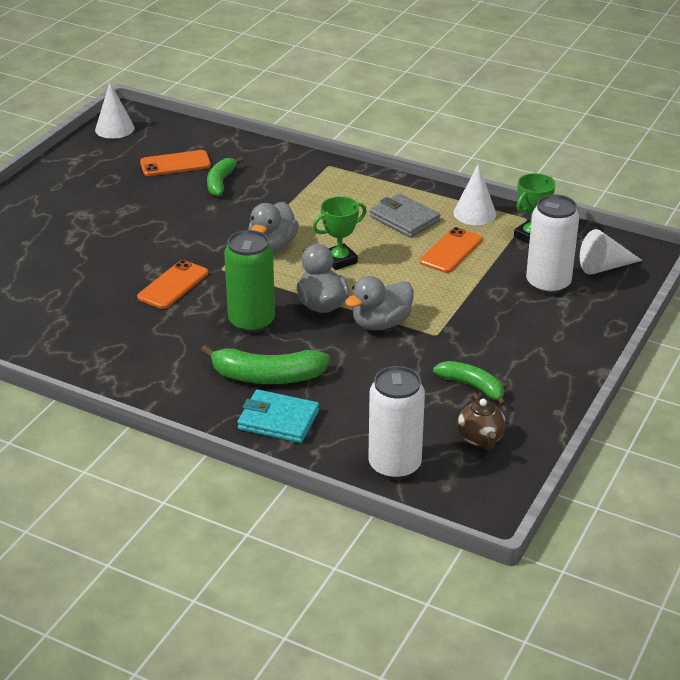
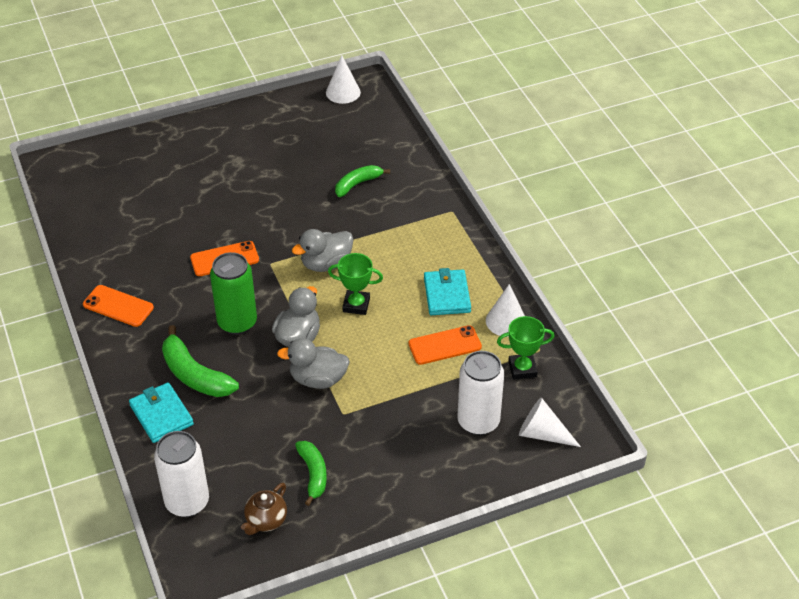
camera: 40 degrees right, 10 degrees up
orange phone [140,150,211,176] -> orange phone moved to [83,285,154,327]
grey wallet [370,193,440,238] -> turquoise wallet [424,268,471,315]

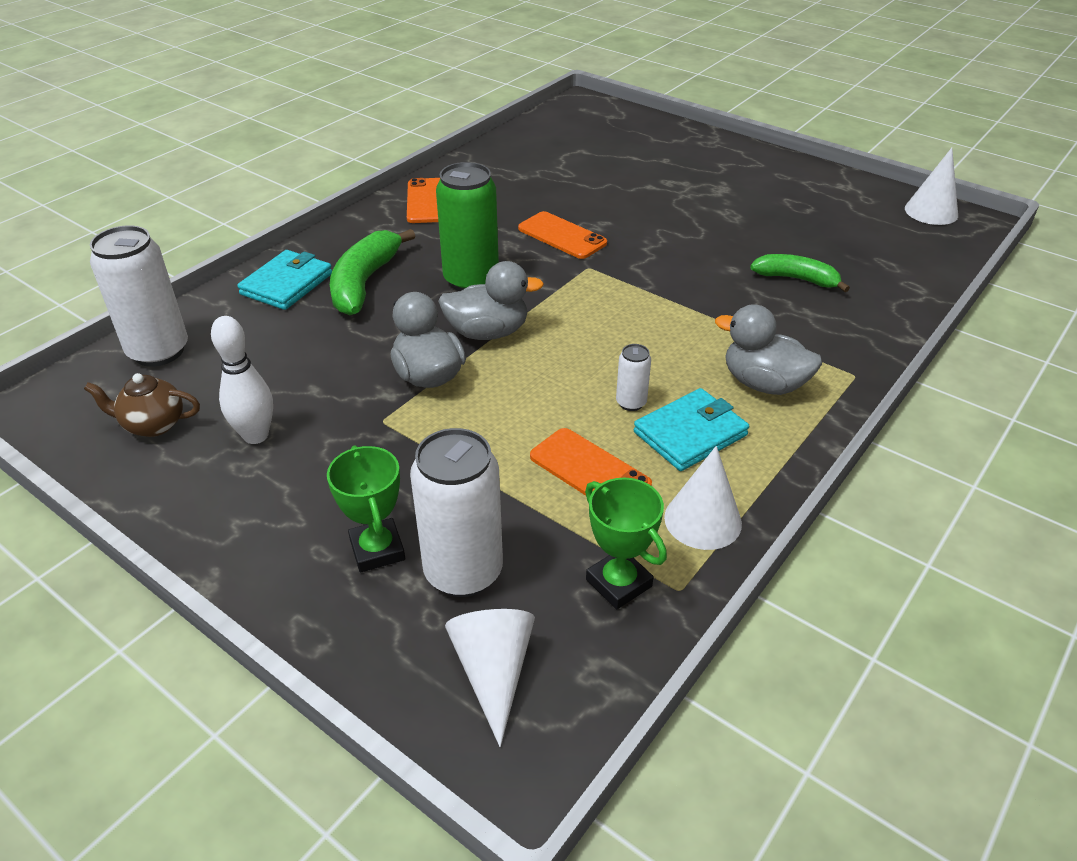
camera: 60 degrees right, 5 degrees down
grey duck [292,229,353,272] -> grey duck moved to [715,304,822,395]
green banana [295,441,327,506] -> white bowling pin [211,316,273,444]
green trophy [328,253,383,315] -> green trophy moved to [327,445,405,573]
none -> white can [616,344,651,411]

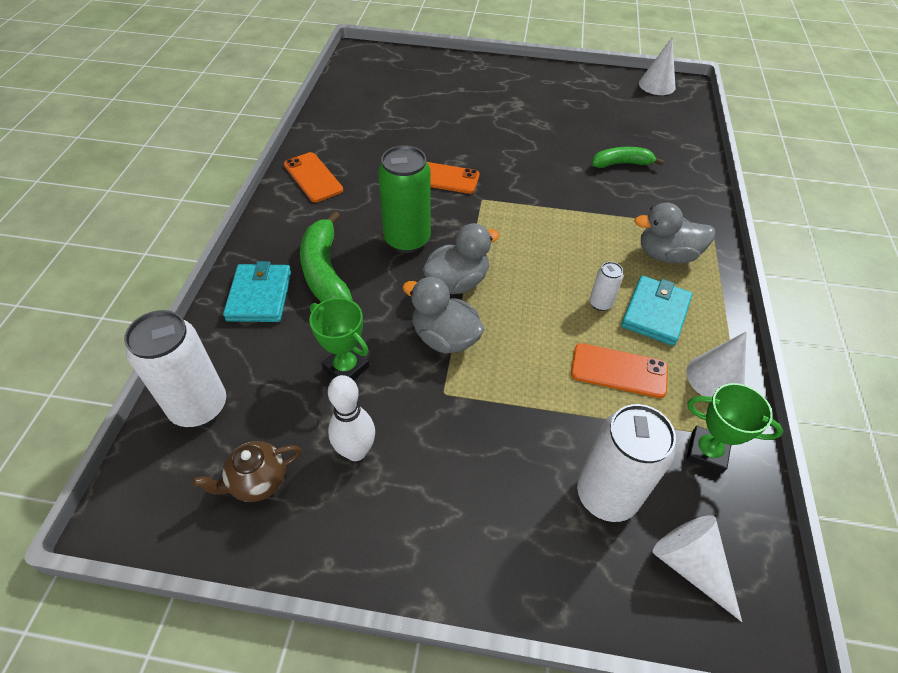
camera: 30 degrees left, 10 degrees up
green trophy [327,445,405,573] -> green trophy moved to [309,298,369,380]

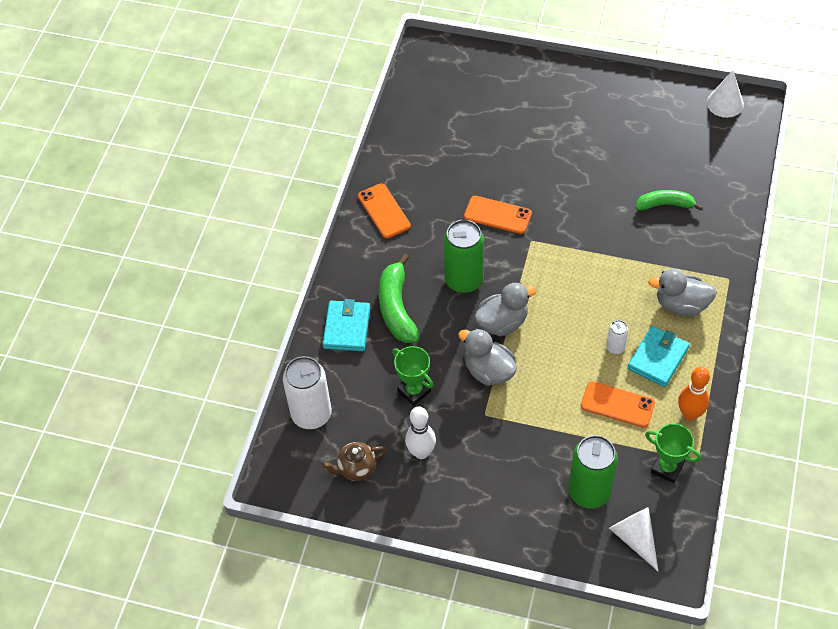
camera: 10 degrees right, 5 degrees up
white can [577,404,676,522] -> green can [569,435,618,509]
white cone [686,332,747,397] -> orange bowling pin [678,367,710,421]

